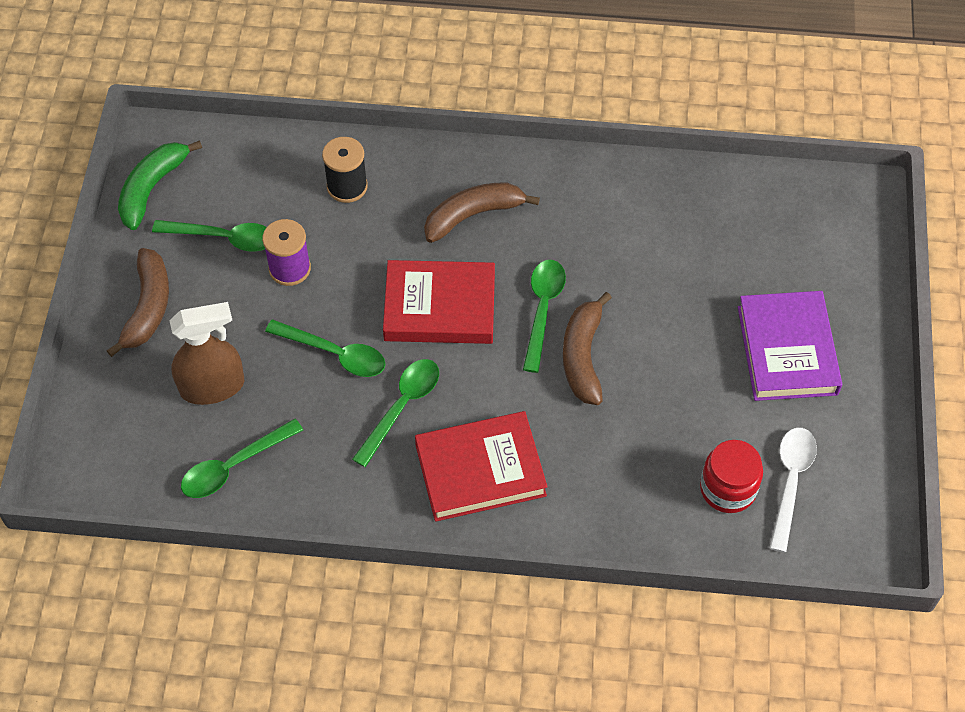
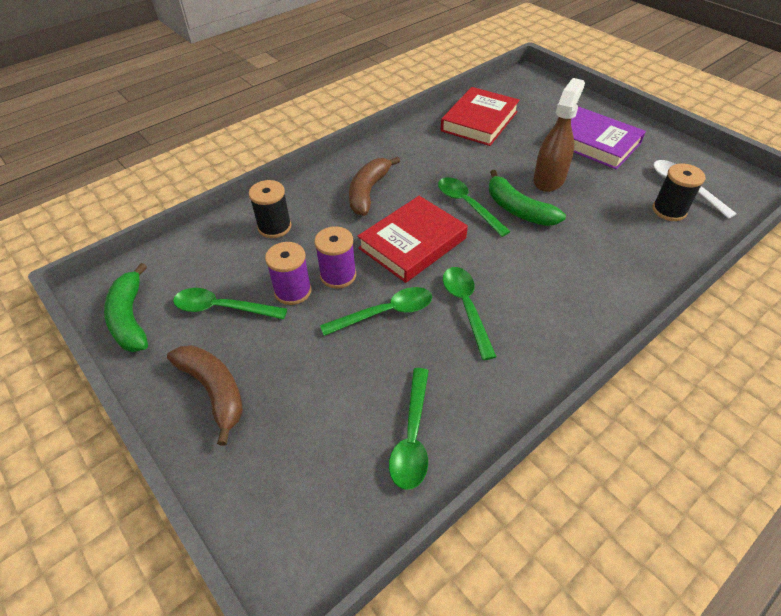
camera: 45 degrees left, 10 degrees down
green spoon [152,220,267,252] -> green spoon turned 135 degrees counterclockwise [173,288,287,319]
brown spray bottle [169,302,244,405] -> brown spray bottle moved to [533,78,585,192]
red book [415,411,547,522] -> red book moved to [441,87,520,146]
brown banana [563,292,612,405] -> green banana [489,170,566,226]
red jar [700,440,763,513] -> black spool [652,163,705,221]
none -> purple spool [314,226,356,289]

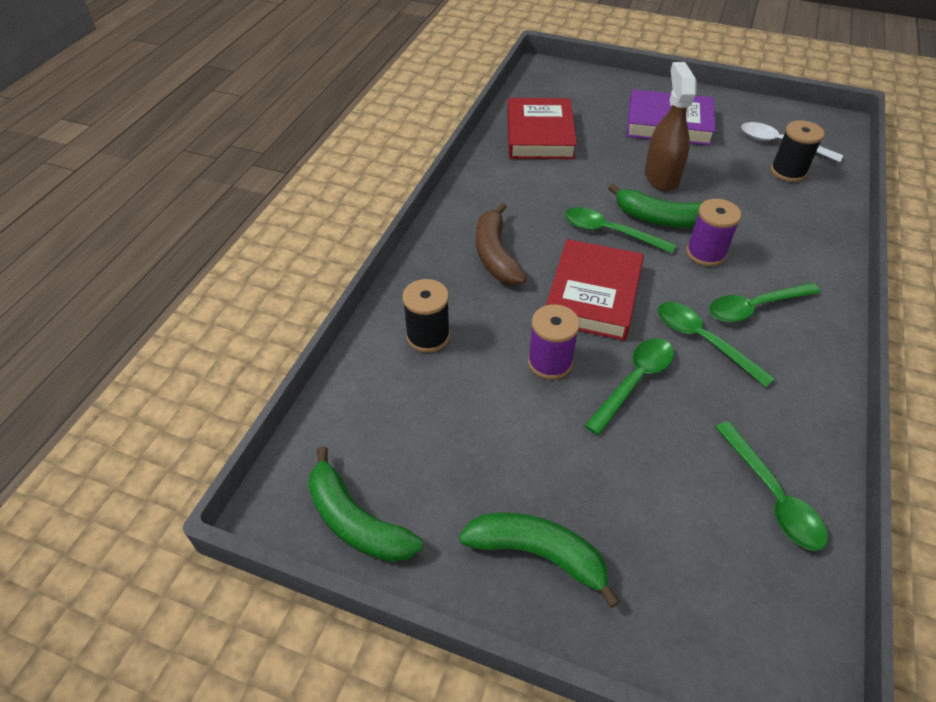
camera: 30 degrees left, 0 degrees up
brown banana [167,345,243,446] -> green banana [459,512,620,608]
green spoon [173,288,287,319] -> green spoon moved to [709,283,821,322]
purple spool [265,242,312,305] -> purple spool moved to [686,199,741,266]

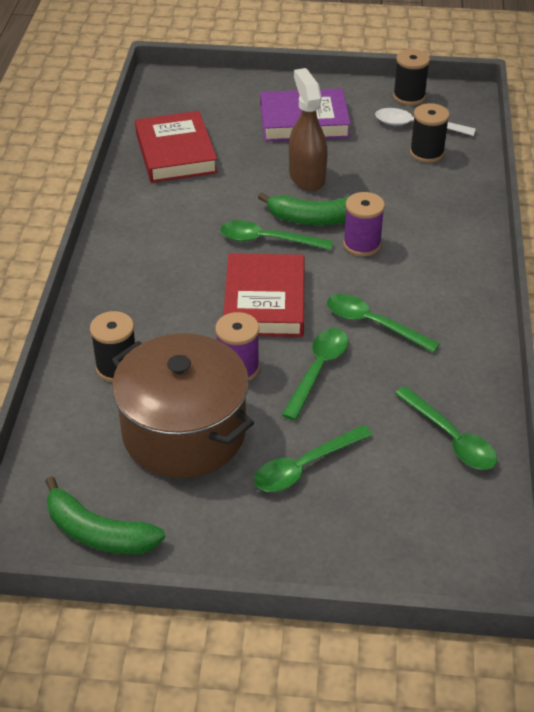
camera: 15 degrees left, 5 degrees down
green banana [459,512,620,608] -> none
brown banana [476,203,527,285] -> none
green spoon [709,283,821,322] -> green spoon moved to [254,425,372,492]
none -> brown pot [112,333,254,478]
none -> black spool [393,49,430,105]

